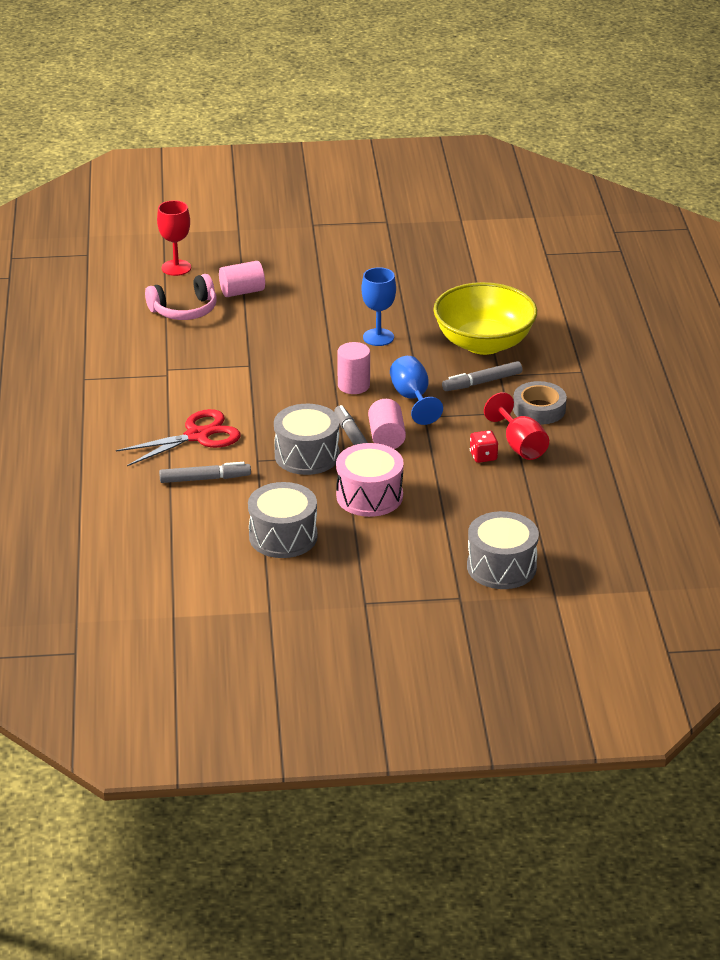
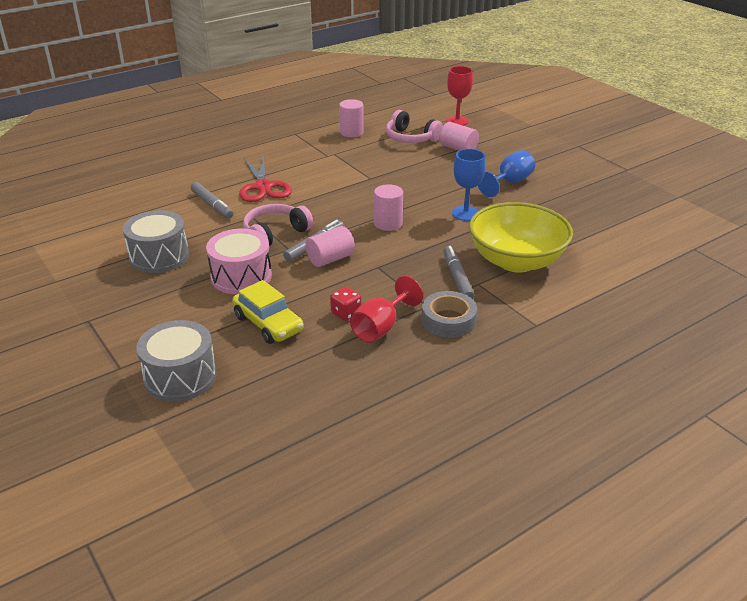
camera: 60 degrees right, 0 degrees up
red scissors [116,409,241,466] -> red scissors turned 45 degrees clockwise [239,157,292,202]
grey drum [274,404,340,475] -> pink headphones [243,204,313,246]
blue goblet [390,356,443,425] -> blue goblet moved to [478,150,535,197]
grey marker [442,361,522,391] -> grey marker turned 45 degrees clockwise [443,246,474,299]
none -> yellow car [232,280,304,344]
none -> pink cylinder [339,99,364,137]

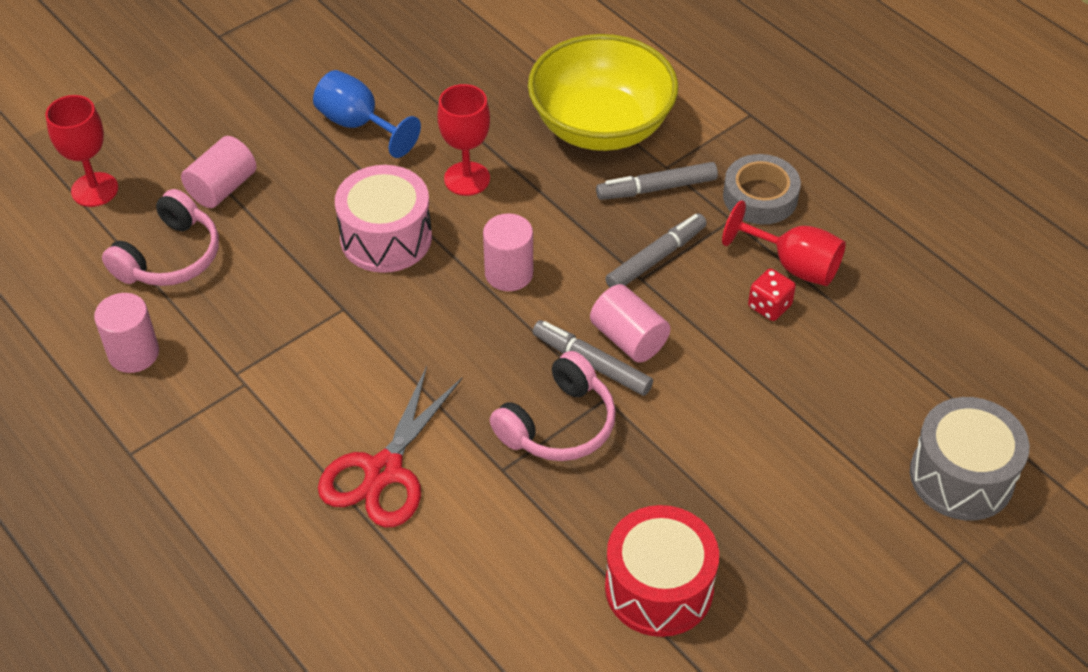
camera: 95 degrees left, 15 degrees up
grey drum [123,210,189,273] -> red drum [605,505,719,637]
grey marker [191,182,234,219] -> grey marker moved to [605,213,707,288]
pink drum [206,229,272,294] -> pink drum moved to [335,165,432,273]
yellow car [232,280,304,344] -> none
red scissors [239,157,292,202] -> red scissors turned 135 degrees clockwise [318,366,462,527]
pink headphones [243,204,313,246] -> pink headphones turned 90 degrees counterclockwise [490,351,616,461]
blue goblet [452,149,485,221] -> red goblet [438,84,490,196]

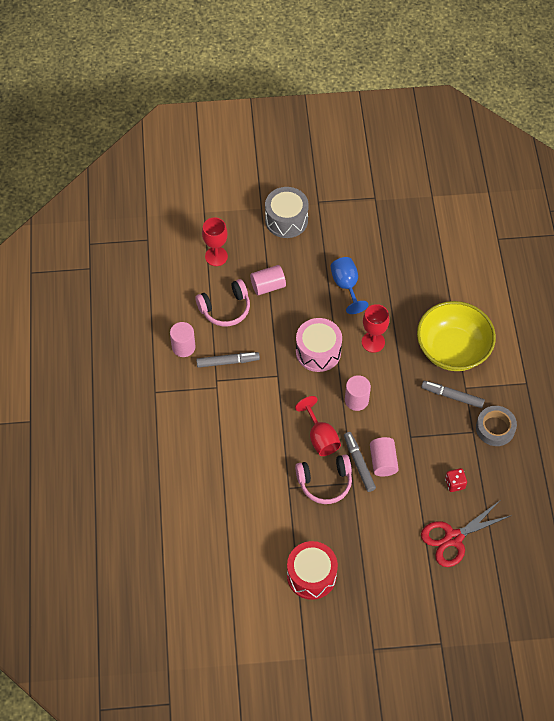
camera: 35 degrees right, 10 degrees up
red scissors [318,366,462,527] -> red scissors moved to [421,501,512,567]
grey marker [605,213,707,288] -> grey marker moved to [196,352,260,368]
red goblet [722,200,846,286] -> red goblet moved to [295,396,341,456]
grey drum [910,397,1029,521] -> grey drum moved to [265,187,309,238]

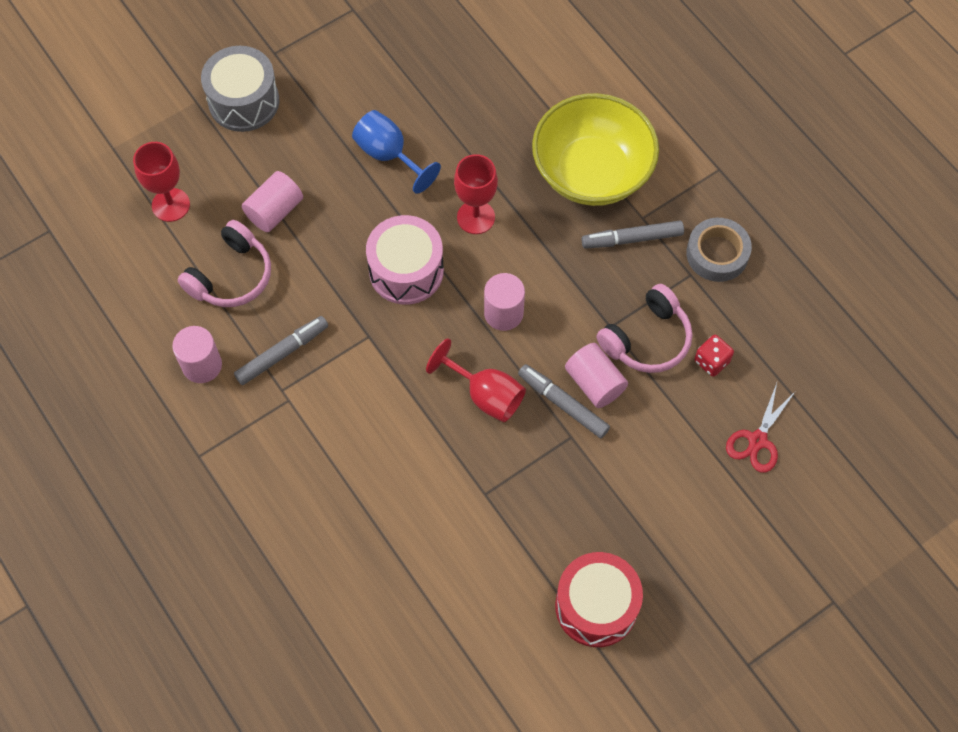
camera: 30 degrees left, 5 degrees up
pink headphones [295,454,352,504] -> pink headphones moved to [597,284,692,373]
red scissors [421,501,512,567] -> red scissors [726,383,796,473], size x0.66

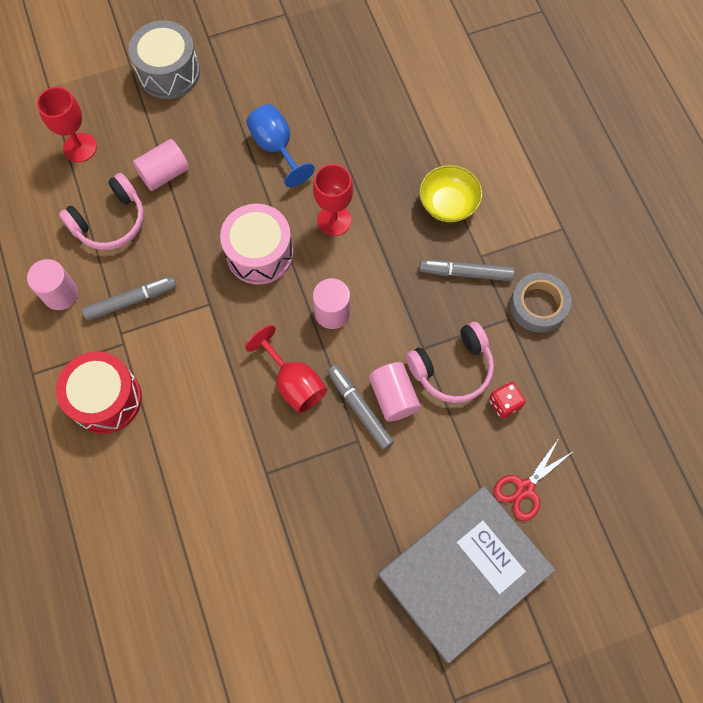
camera: 15 degrees right, 5 degrees up
yellow bowl [532,93,659,206] -> yellow bowl [419,165,482,222], size x0.55
red drum [555,552,643,647] -> red drum moved to [56,351,142,434]
none -> grey book [378,486,555,663]

